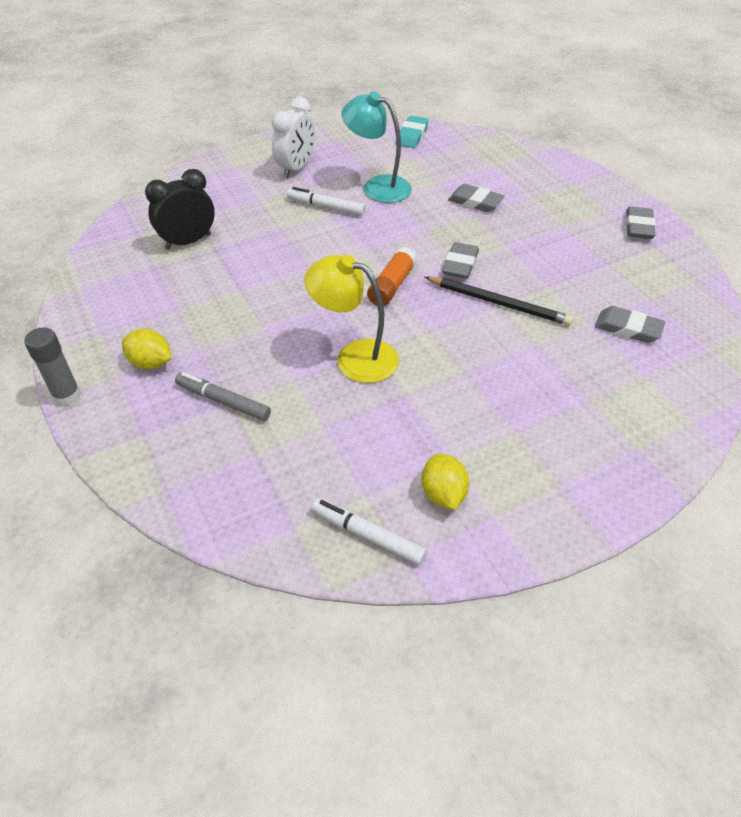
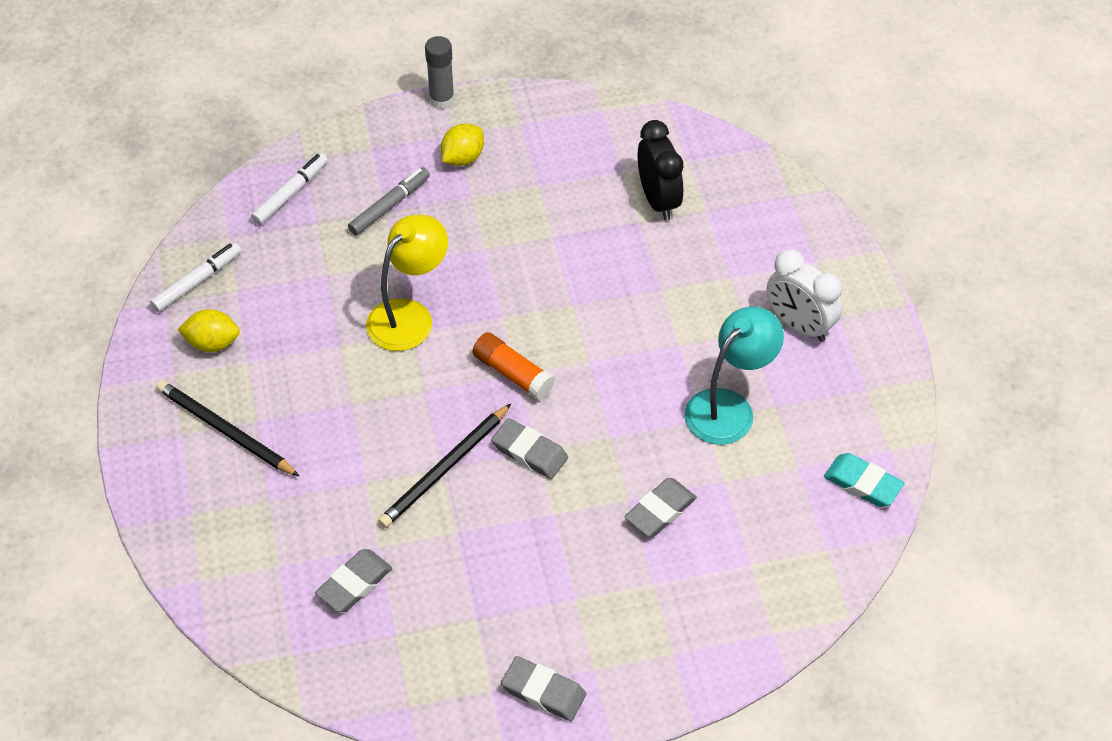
camera: 105 degrees right, 5 degrees up
white marker [287,187,365,216] -> white marker moved to [251,153,328,225]
none -> black pencil [156,380,300,477]

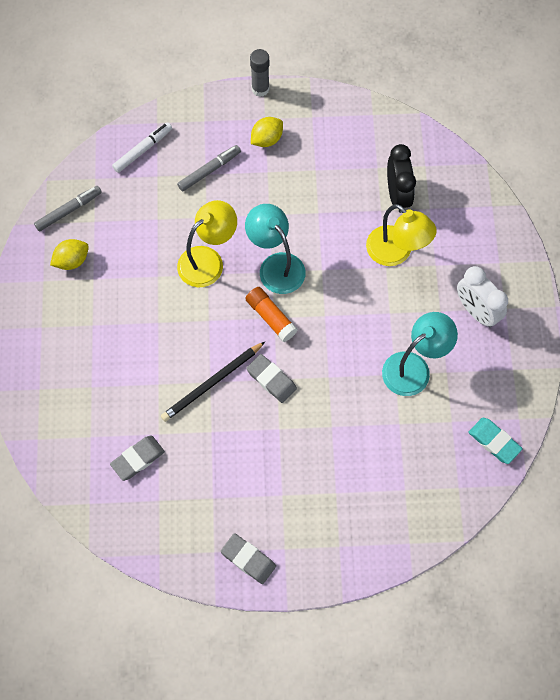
camera: 10 degrees right, 15 degrees up
white marker [150,242,241,312] -> grey marker [34,186,102,231]
black pencil [156,380,300,477] -> none
yellow lemon [178,309,240,352] -> yellow lemon turned 45 degrees counterclockwise [50,239,89,270]
grey eraser [624,478,697,537] -> none
none -> turquoise lamp [245,204,306,294]
none -> yellow lamp [366,204,437,266]

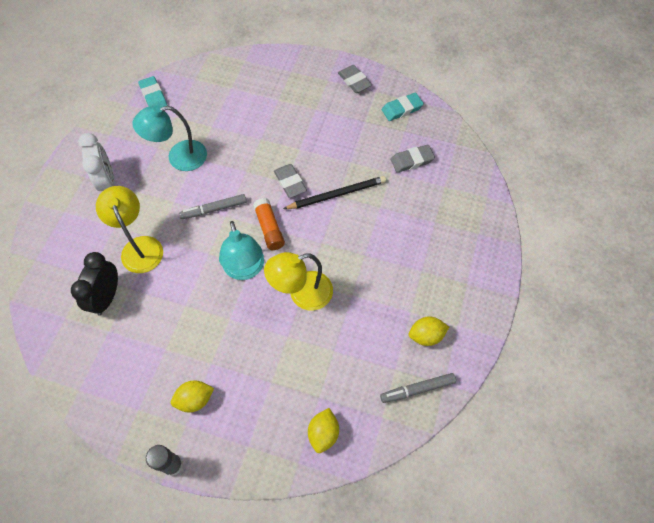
camera: 160 degrees left, 5 degrees down
white marker [112,122,172,173] -> yellow lemon [308,408,339,453]
grey marker [177,145,241,192] -> grey marker moved to [179,194,247,219]
none -> turquoise eraser [382,93,424,121]

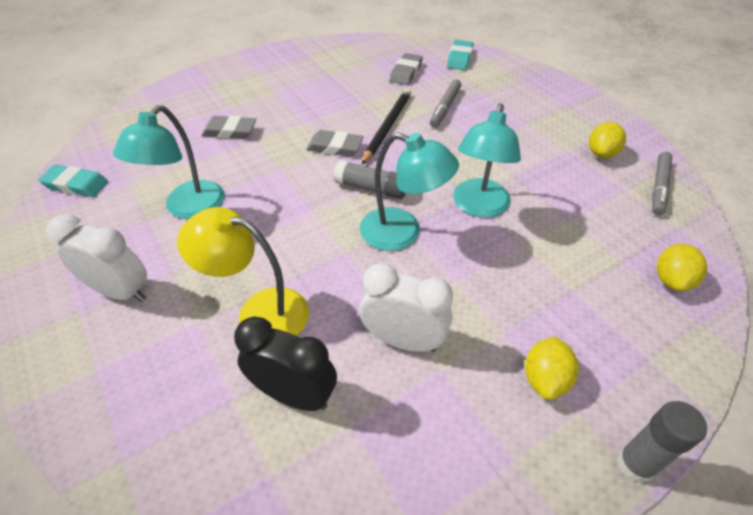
camera: 50 degrees left, 15 degrees down
black clock [71,252,118,315] -> black clock turned 150 degrees clockwise [234,316,337,411]
grey marker [179,194,247,219] -> grey marker moved to [430,79,461,127]
orange glue stick [253,198,285,250] -> grey glue stick [334,160,406,199]
yellow lamp [264,252,333,310] -> turquoise lamp [453,104,521,218]
yellow lemon [308,408,339,453] -> yellow lemon turned 60 degrees clockwise [657,244,707,291]
grey eraser [338,65,372,93] -> grey eraser moved to [202,115,256,139]
turquoise eraser [382,93,424,121] -> turquoise eraser moved to [447,40,473,70]
none -> white clock [360,263,453,352]

